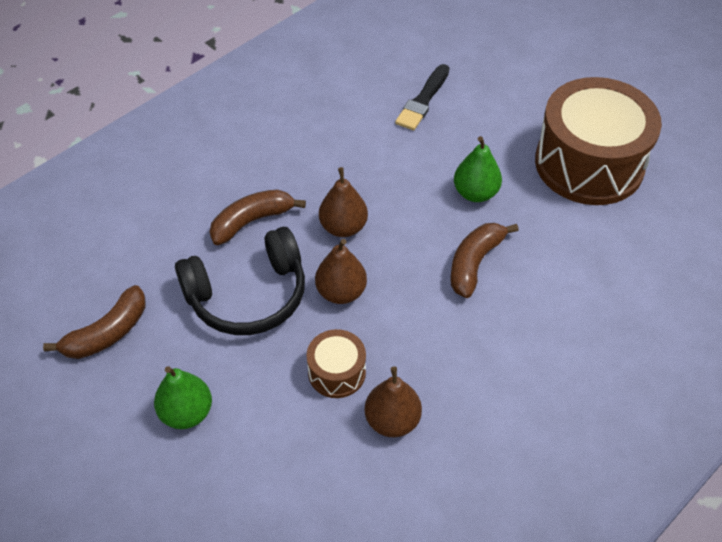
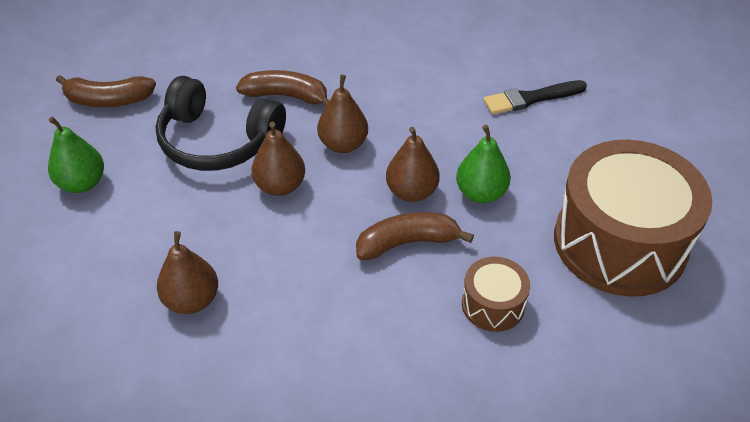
camera: 45 degrees right, 5 degrees down
brown drum [307,329,366,398] -> brown drum moved to [462,257,530,332]
none -> brown pear [386,127,440,202]

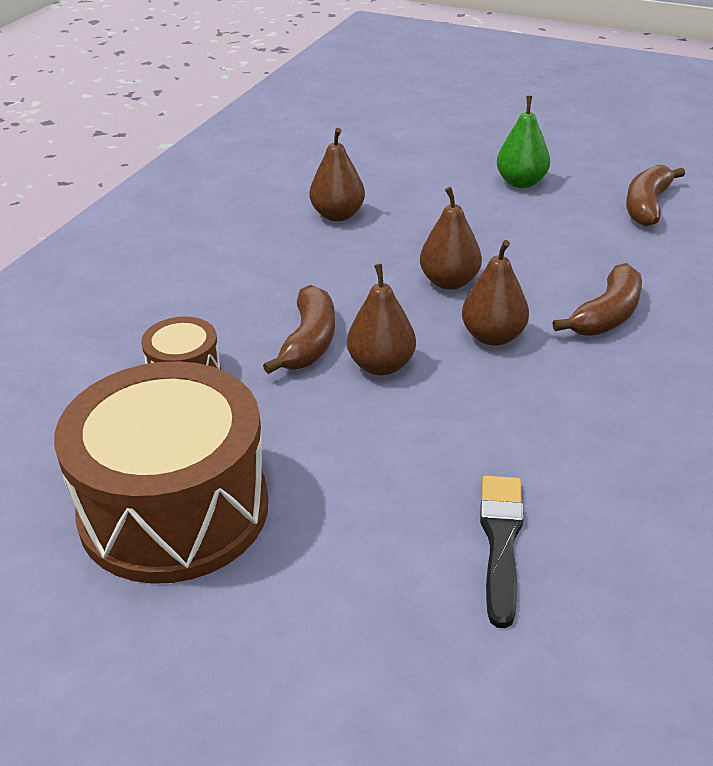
camera: 115 degrees right, 10 degrees down
black headphones [156,76,286,171] -> none
green pear [456,125,511,203] -> none

